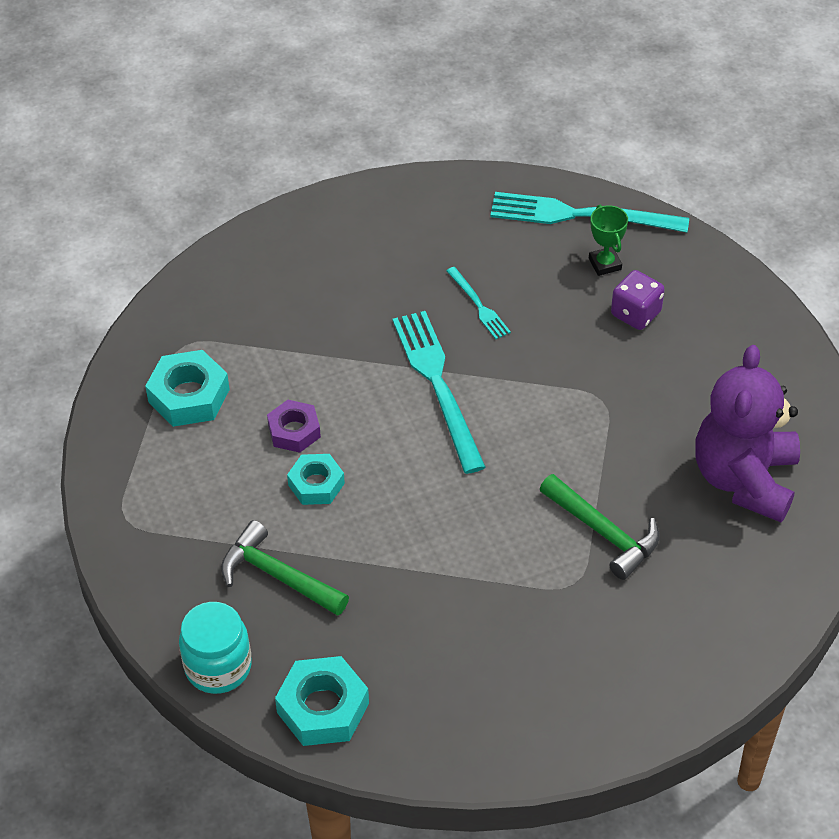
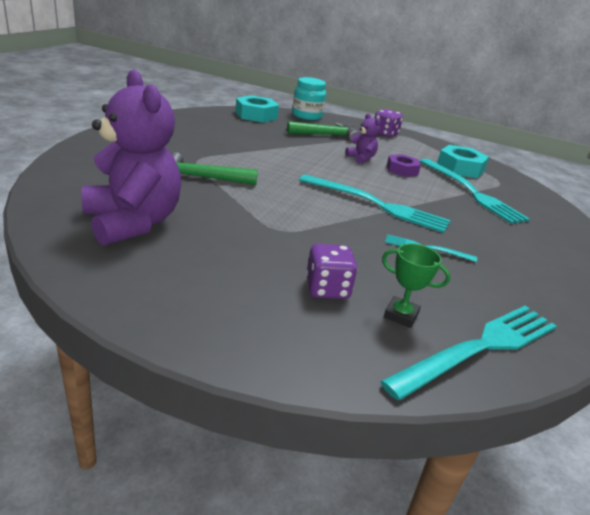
camera: 130 degrees right, 20 degrees down
turquoise nut [287,454,345,505] -> purple teddy bear [345,113,381,164]
none -> purple dice [374,109,403,137]
none -> turquoise fork [420,159,530,224]

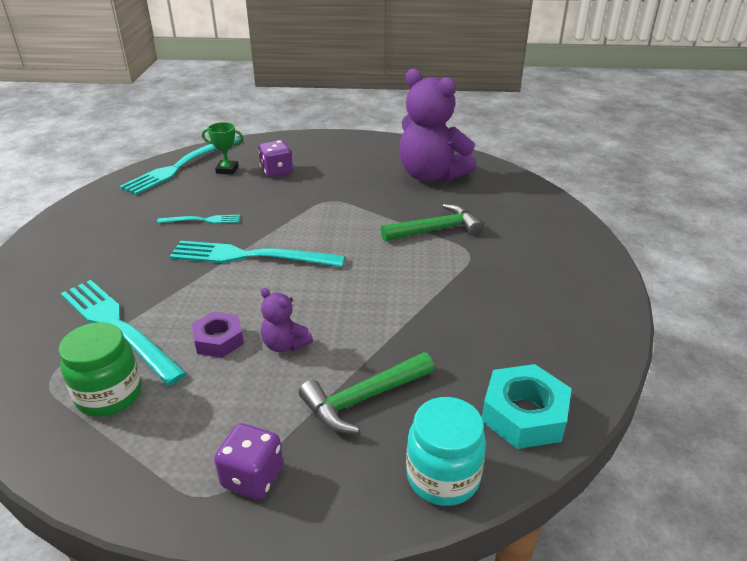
camera: 165 degrees right, 5 degrees up
turquoise nut [437,145,489,178] -> green jar [59,322,142,417]

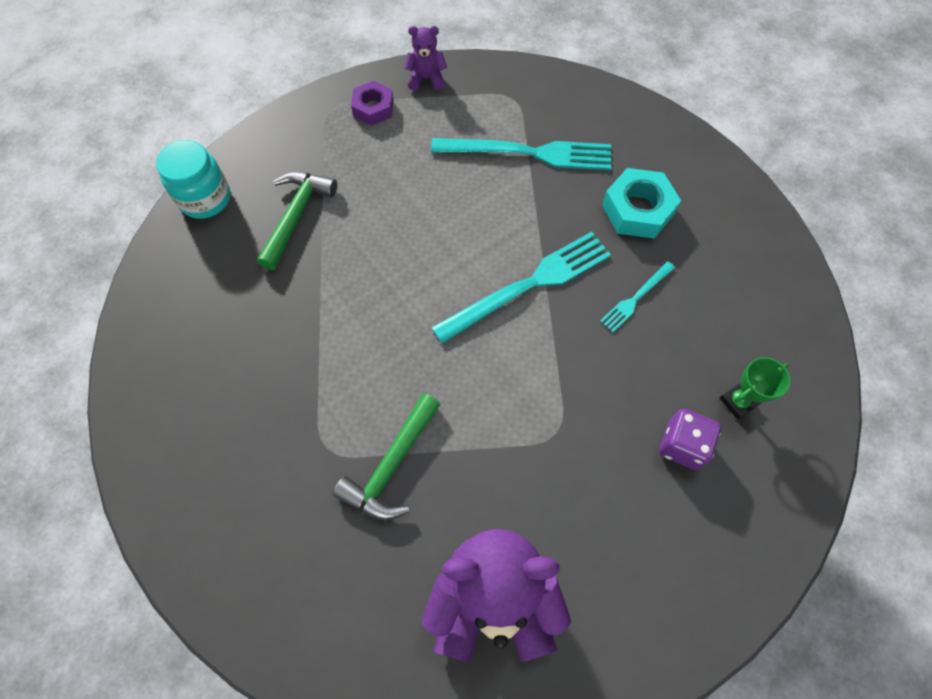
camera: 140 degrees right, 30 degrees up
green jar [59,322,142,417] -> none
turquoise fork [120,137,239,195] -> none
purple nut [192,312,244,358] -> purple nut moved to [351,81,394,126]
purple dice [214,423,283,499] -> none
purple teddy bear [261,288,313,352] -> purple teddy bear moved to [404,26,447,91]
turquoise nut [482,364,572,449] -> turquoise nut moved to [602,168,681,239]

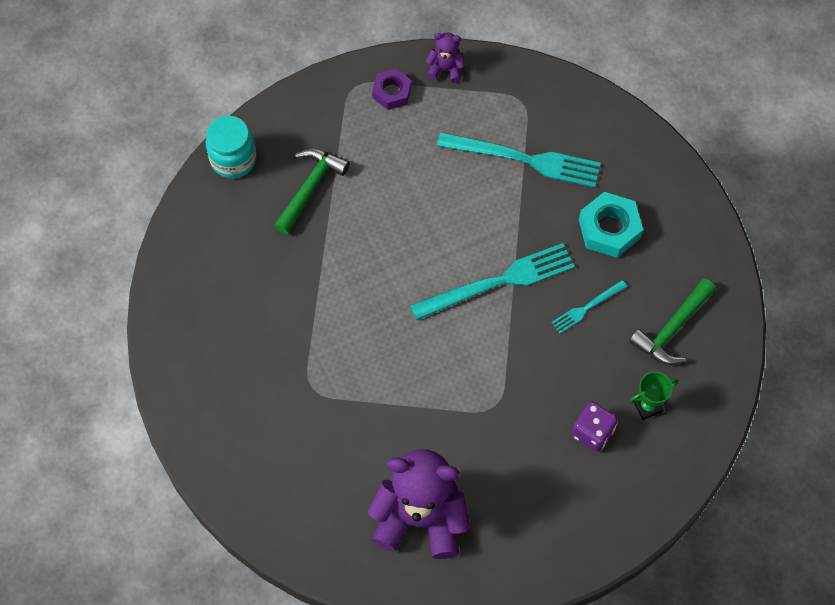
camera: 10 degrees right, 0 degrees up
green hammer [333,393,441,521] -> green hammer moved to [629,278,716,365]

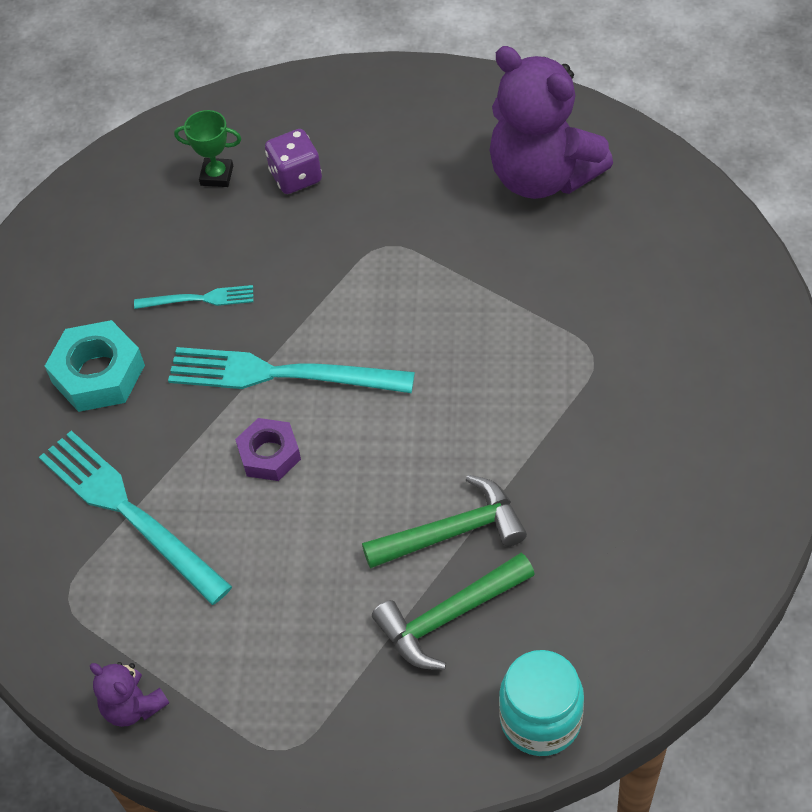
camera: 145 degrees left, 10 degrees down
purple nut [372,69,412,110] -> purple nut moved to [235,418,301,481]
green hammer [629,278,716,365] -> green hammer moved to [362,475,527,569]

